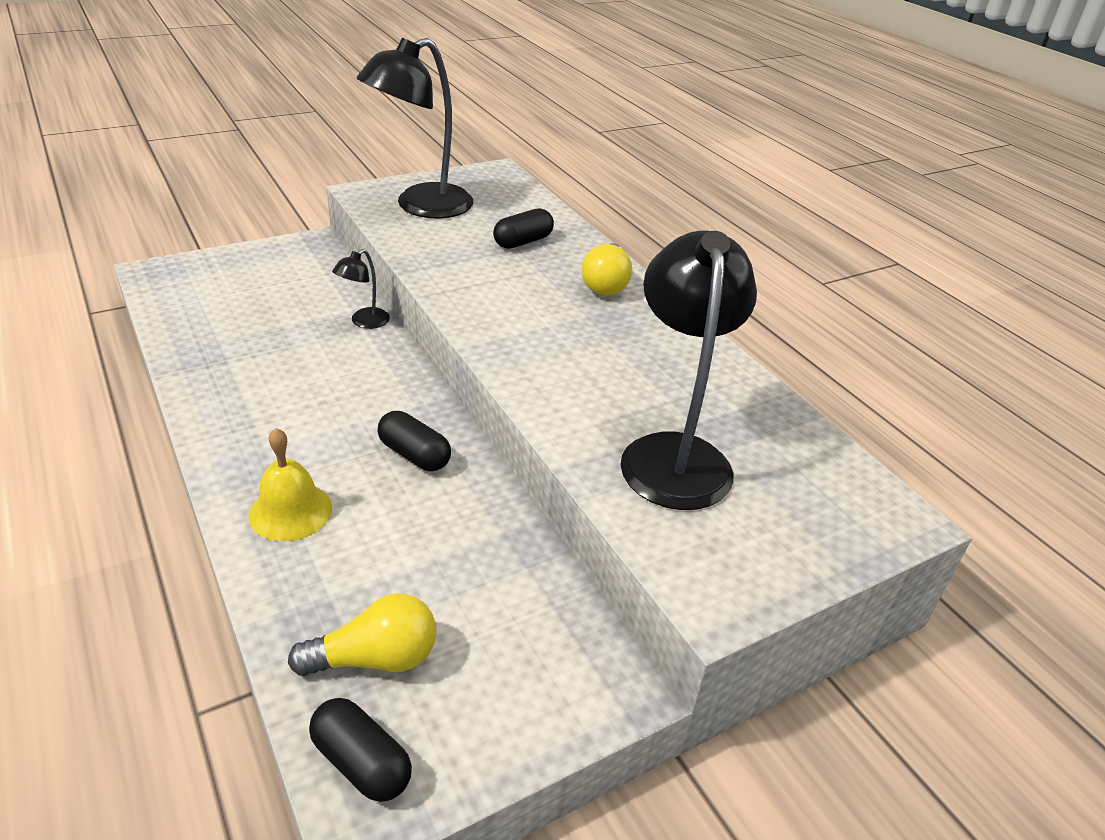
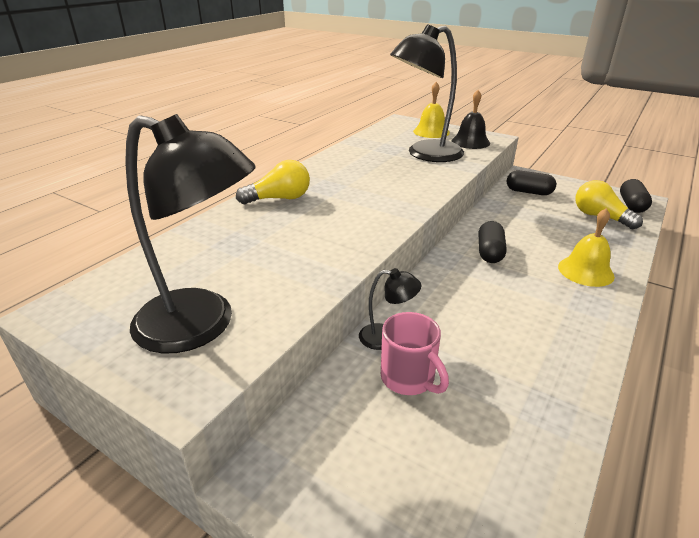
camera: 115 degrees left, 5 degrees down
black capsule [493,208,554,249] -> black capsule moved to [507,170,556,195]
none -> pink mug [381,312,449,395]
none -> yellow bell [413,82,450,138]
none -> black bell [451,90,490,149]

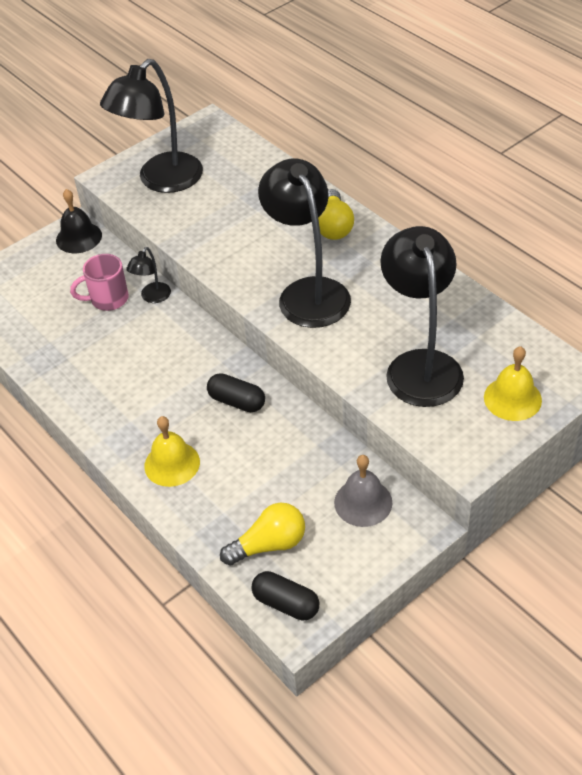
camera: 110 degrees right, 15 degrees up
black bell [451,90,490,149] -> black bell moved to [56,189,102,253]
black capsule [507,170,556,195] -> grey bell [334,455,392,527]
none -> black lamp [258,159,351,328]

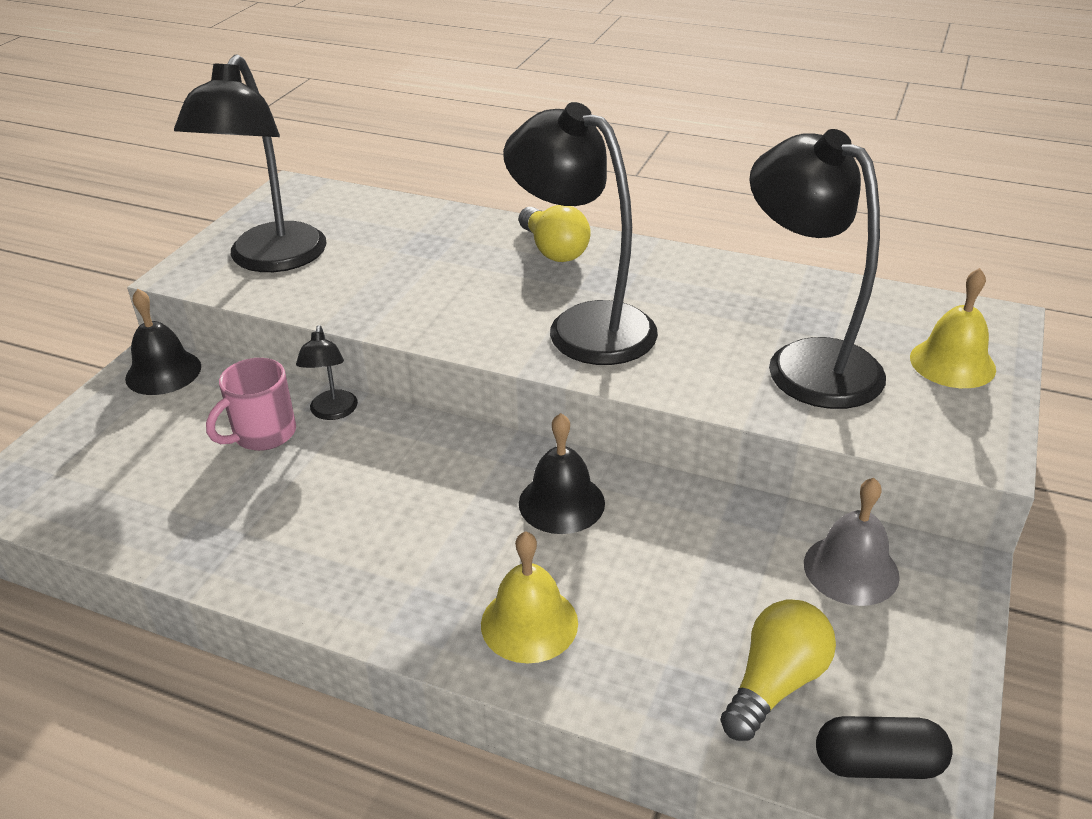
camera: 30 degrees left, 10 degrees down
black capsule [207,373,265,412] -> black bell [519,413,605,534]

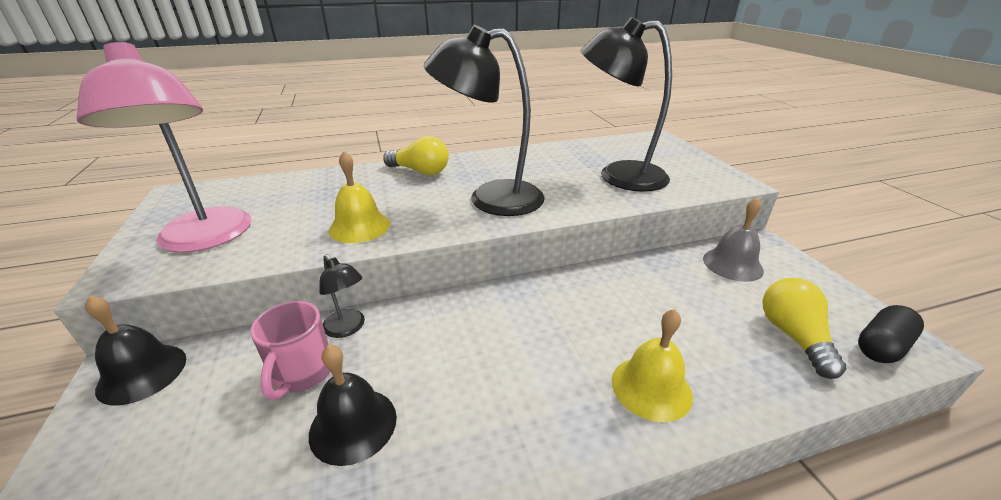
camera: 40 degrees left, 5 degrees down
black lamp [174,54,327,272] -> pink lamp [77,41,251,253]
black bell [519,413,605,534] -> black bell moved to [309,344,397,466]
yellow bell [910,268,996,388] -> yellow bell moved to [329,151,390,243]

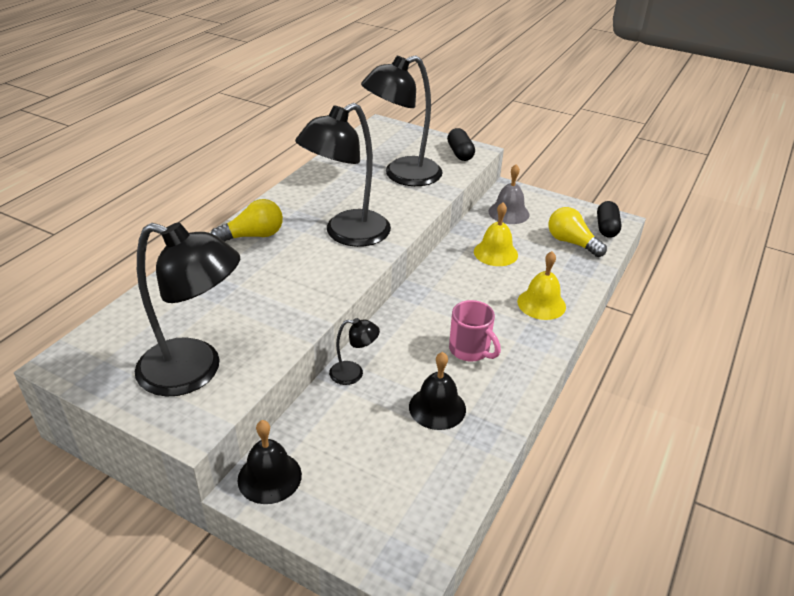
camera: 45 degrees left, 5 degrees up
pink lamp [77,41,251,253] -> black lamp [135,222,240,397]
pink mug [250,301,330,400] -> pink mug moved to [449,300,501,362]
yellow bell [329,151,390,243] -> yellow bell moved to [474,202,518,266]
none -> black capsule [447,128,475,161]

